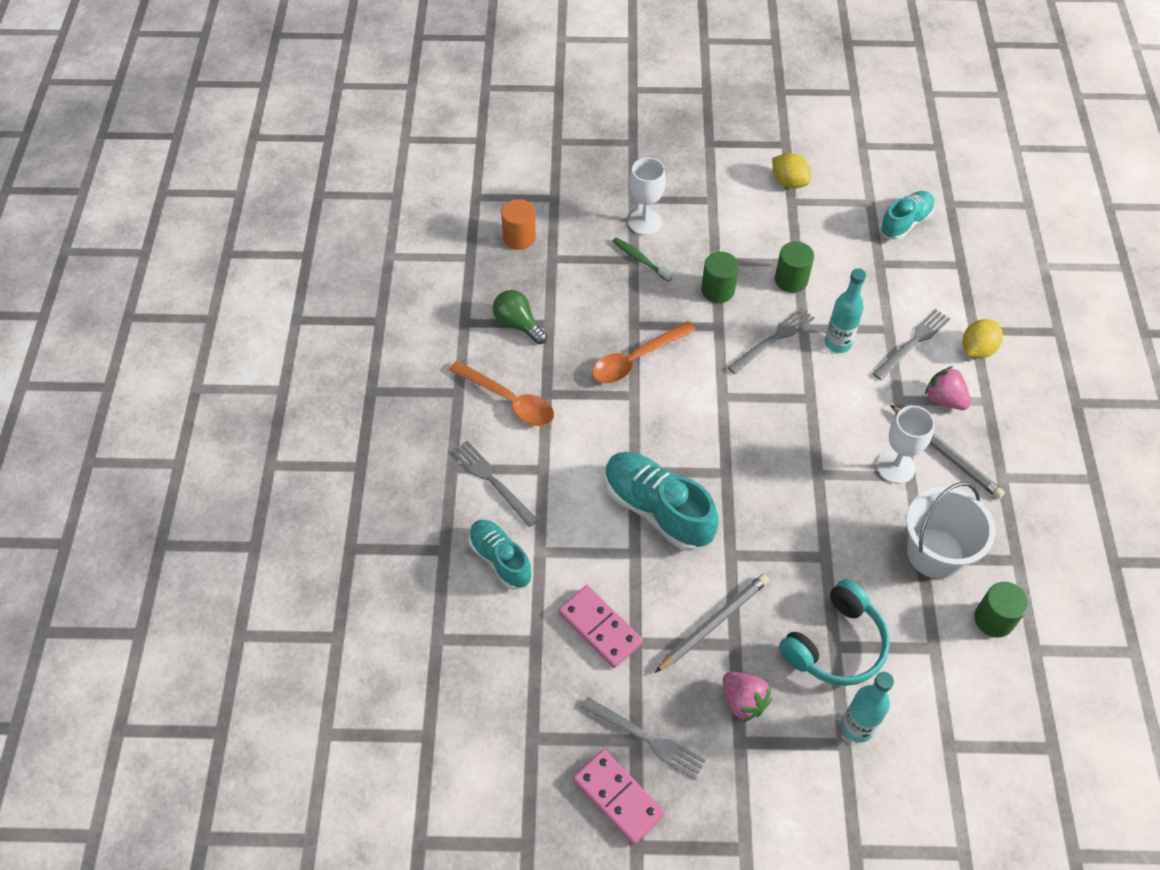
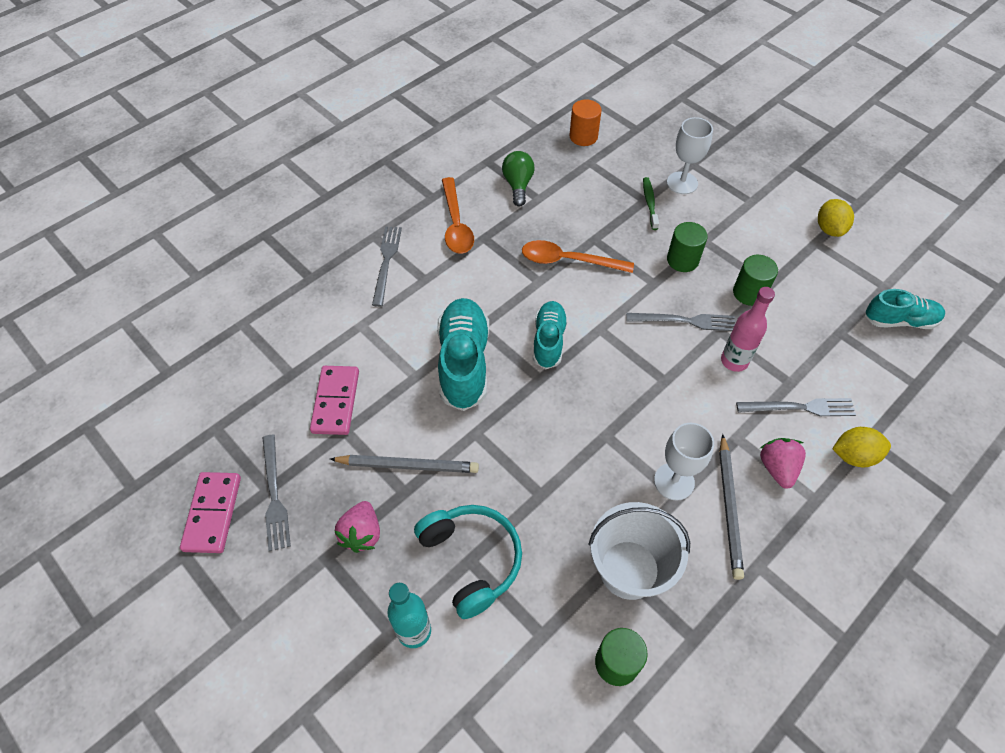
camera: 45 degrees right, 0 degrees up
turquoise shoe [469,520,532,590] -> turquoise shoe moved to [533,301,568,369]
turquoise headphones [779,579,889,686] -> turquoise headphones turned 120 degrees counterclockwise [414,505,522,619]
turquoise bottle [825,268,866,353] -> pink bottle [721,287,775,372]

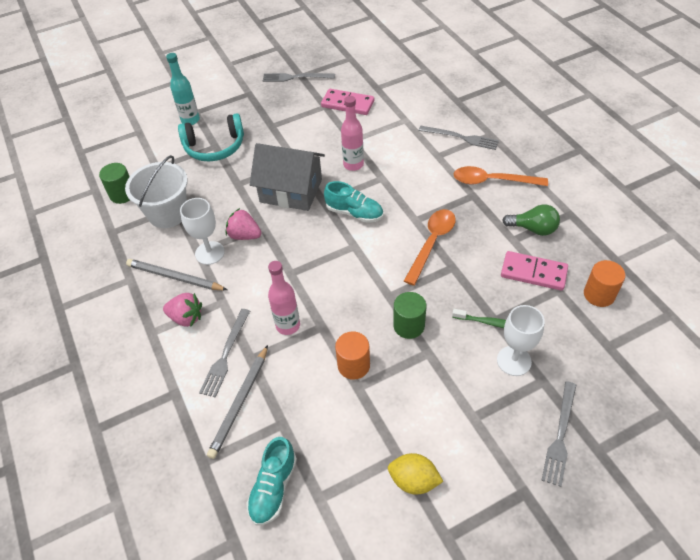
camera: 110 degrees right, 5 degrees down
pink domino [180,472,241,553] -> pink domino moved to [501,251,568,291]
grey pencil [330,455,479,473] -> grey pencil moved to [207,345,268,459]
pink strawberry [335,501,380,553] -> pink strawberry moved to [226,208,262,240]
turquoise shoe [437,298,489,411] -> pink bottle [341,96,364,171]
grey fork [626,313,735,331] -> grey fork moved to [541,381,576,487]
green cylinder [733,255,778,306] -> orange cylinder [335,331,370,380]
yellow lemon [832,427,891,467] -> none
none -> grey house [250,143,325,211]

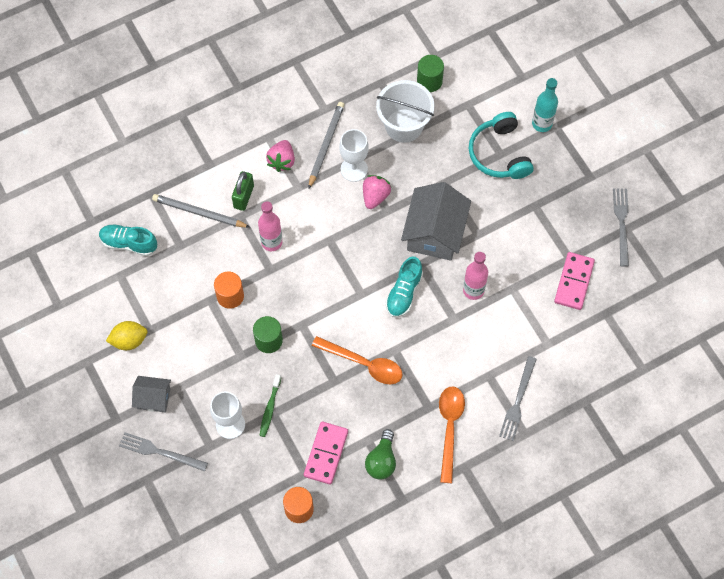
camera: 85 degrees right, 15 degrees up
grey fork [199,309,250,398] -> green padlock [232,171,254,211]
yellow lemon [388,453,443,494] -> yellow lemon turned 60 degrees clockwise [106,321,147,350]
none -> grey house [132,376,171,413]

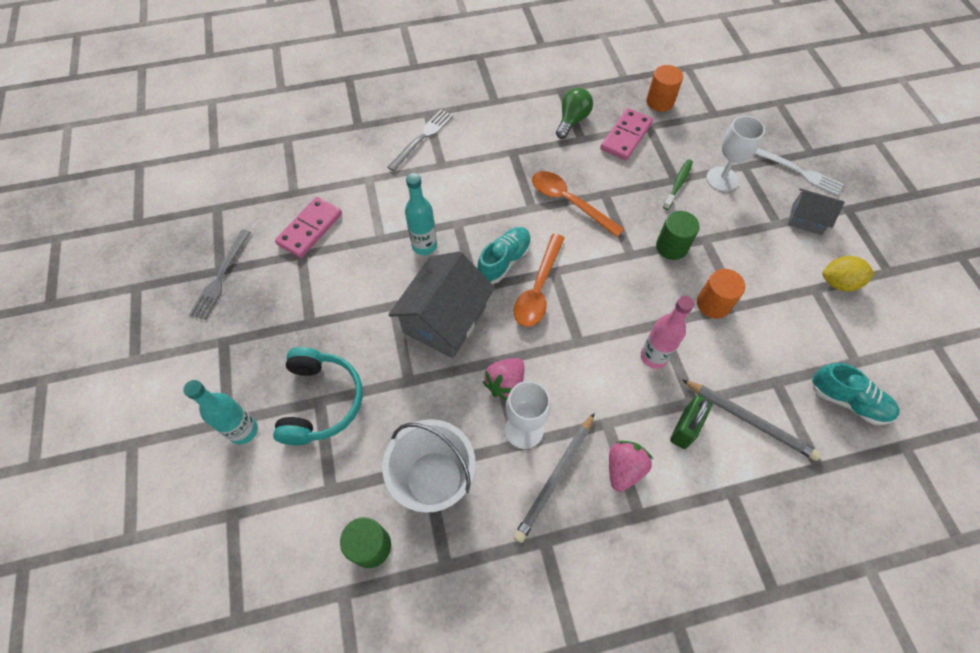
camera: 165 degrees left, 5 degrees down
grey fork [119,432,208,472] -> white fork [755,148,844,196]
orange spoon [439,386,465,483] -> orange spoon moved to [514,234,564,327]
pink bottle [463,252,488,300] -> turquoise bottle [405,173,437,255]

